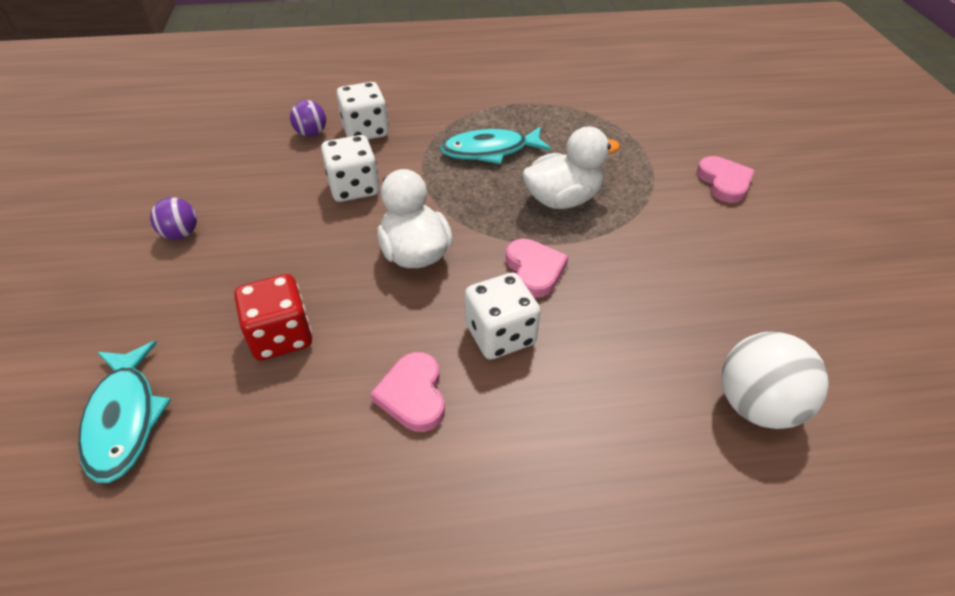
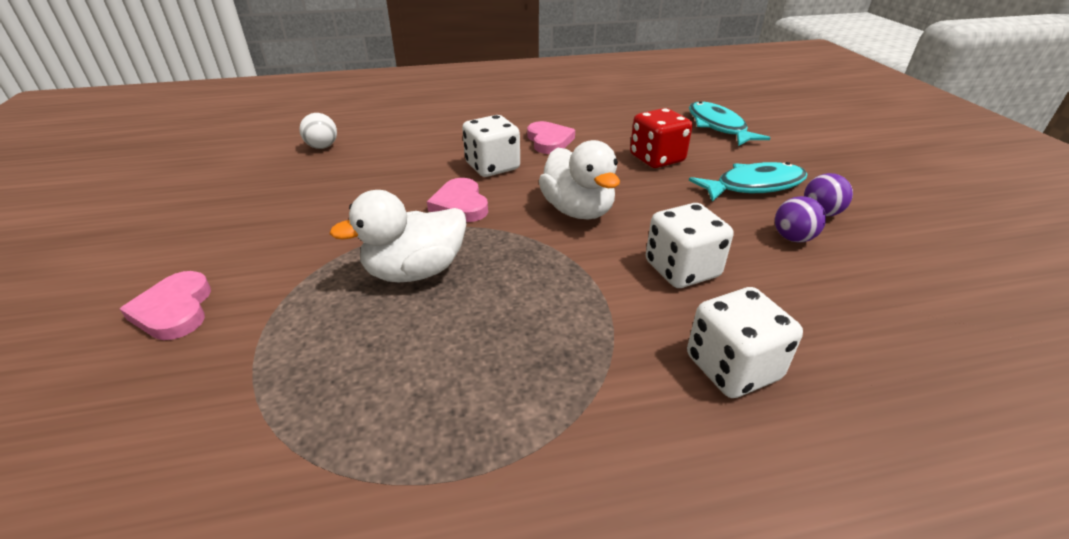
camera: 175 degrees right, 10 degrees down
purple ball [290,100,326,137] -> purple ball moved to [775,196,826,242]
turquoise fish [440,127,552,164] -> turquoise fish moved to [689,162,808,202]
white ball [722,332,829,429] -> white ball [299,113,337,149], size x0.57

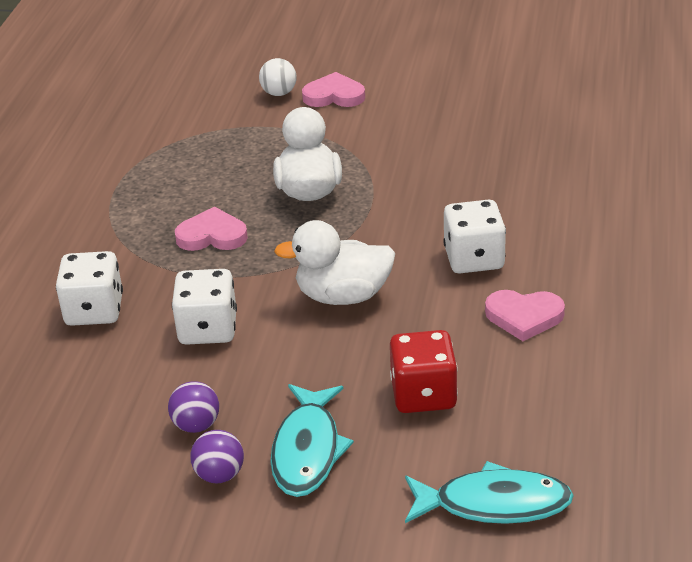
camera: 115 degrees right, 0 degrees up
white ball [299,113,337,149] -> white ball moved to [259,58,297,96]
pink heart [427,178,488,222] -> pink heart moved to [175,207,248,251]

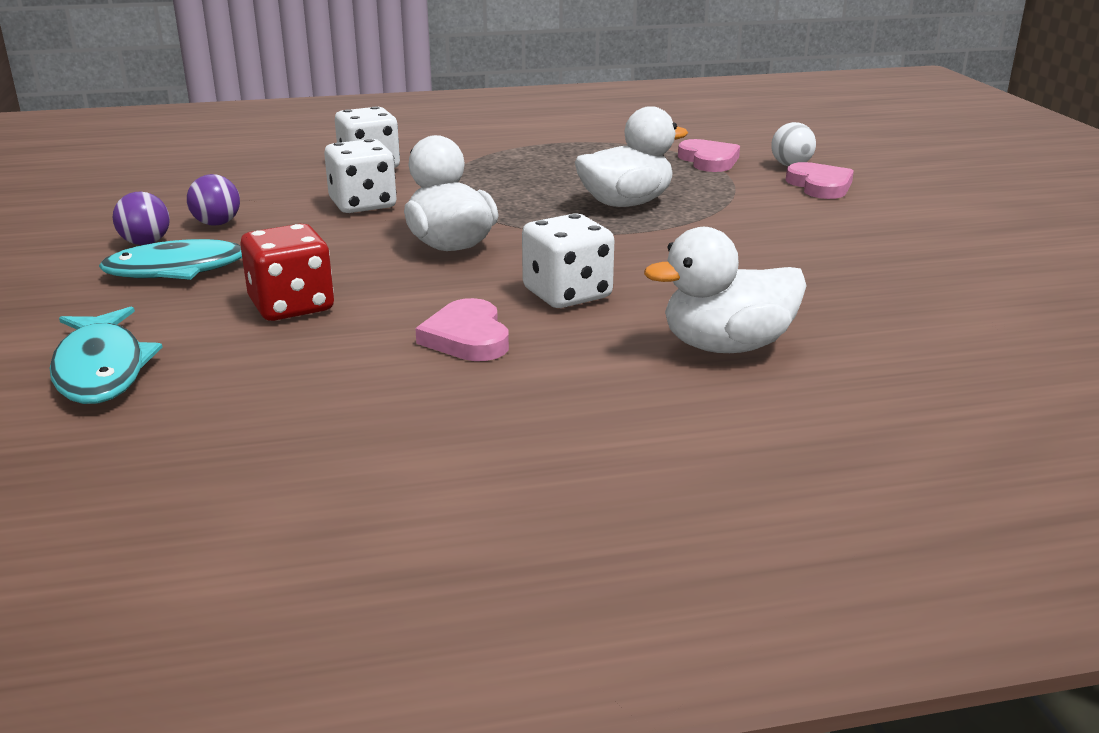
camera: 65 degrees right, 10 degrees down
pink heart [175,207,248,251] -> pink heart moved to [678,139,740,172]
none -> white duck [644,227,807,353]

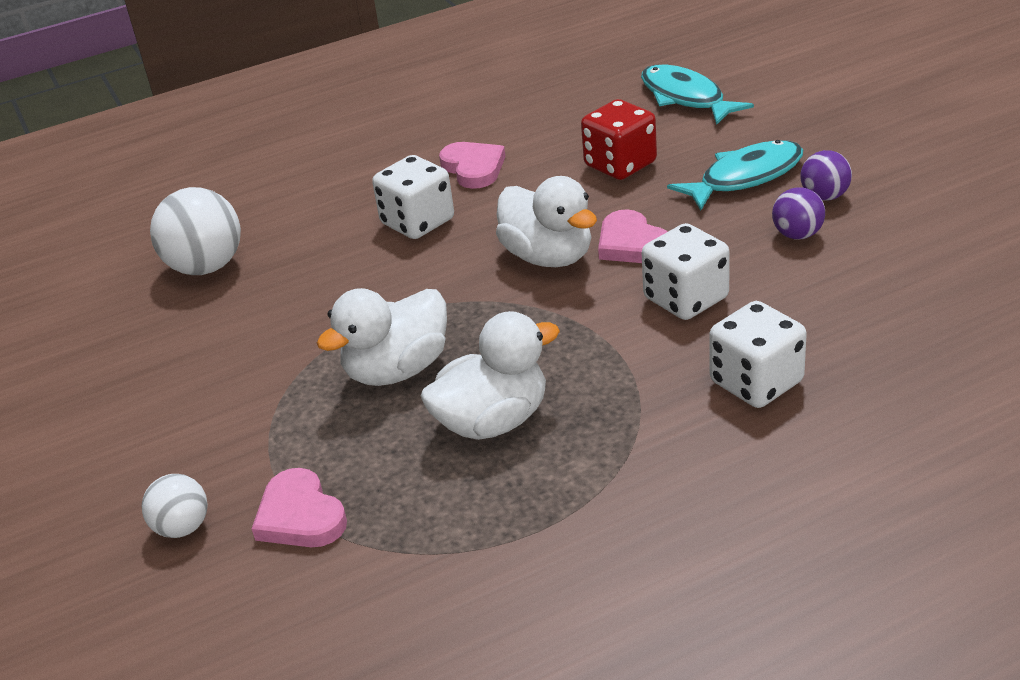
camera: 170 degrees right, 10 degrees up
white duck [644,227,807,353] -> white duck moved to [421,311,560,440]
pink heart [786,162,854,199] -> pink heart moved to [598,209,668,263]
none -> white ball [150,187,241,275]

